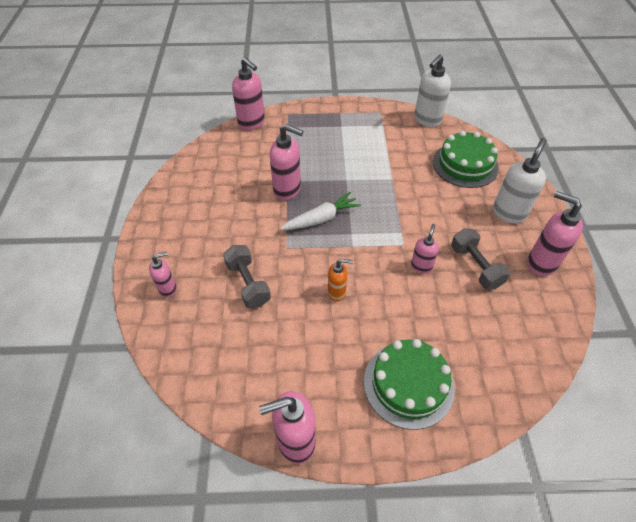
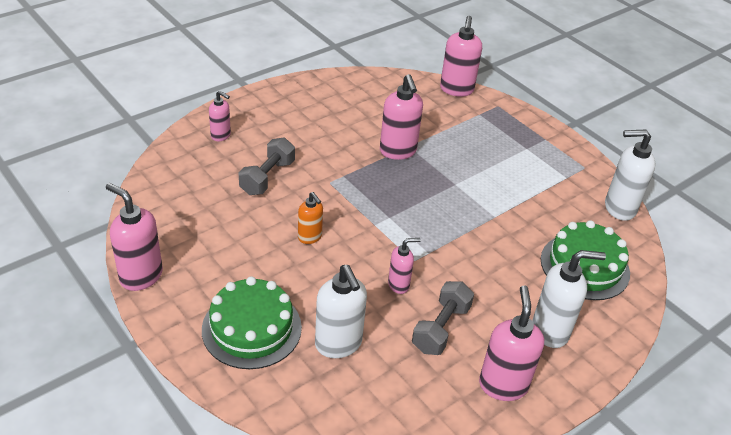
camera: 50 degrees right, 10 degrees down
white carrot [280,192,361,230] -> none
none -> white soap dispenser [315,265,367,358]

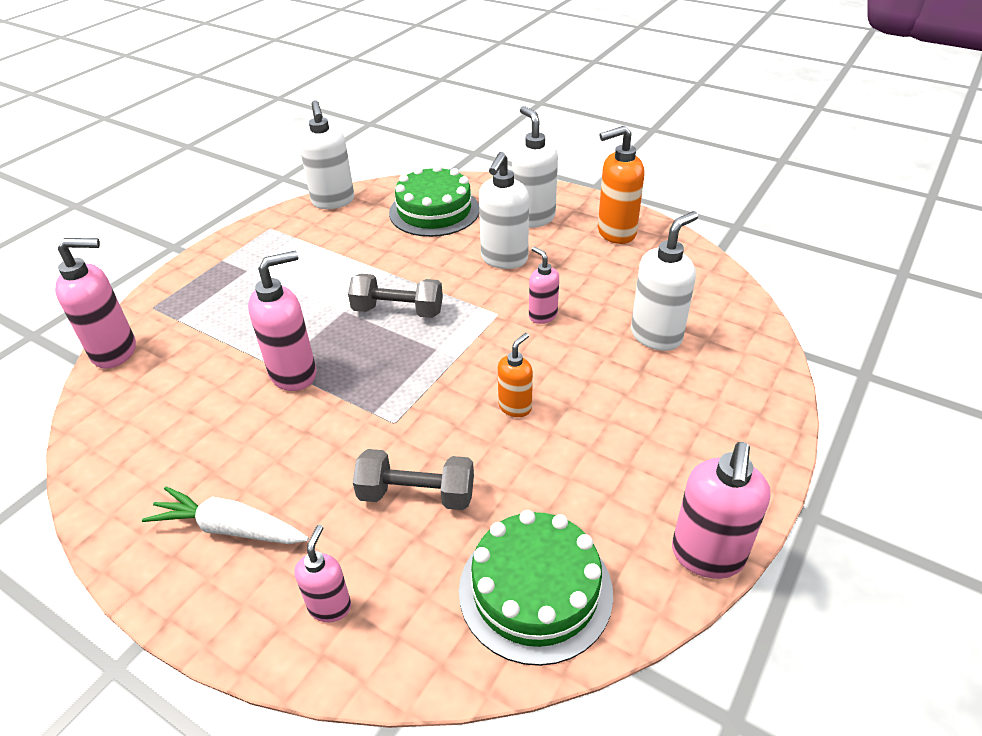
camera: 105 degrees left, 0 degrees up
green cake [202,276,302,369] -> green cake moved to [459,510,613,666]
grey dumbbell [412,281,474,355] -> grey dumbbell moved to [348,274,443,318]
pink soap dispenser [479,285,544,401] -> orange soap dispenser [598,126,645,244]
none -> white carrot [142,486,309,544]
none -> white soap dispenser [479,152,529,269]

